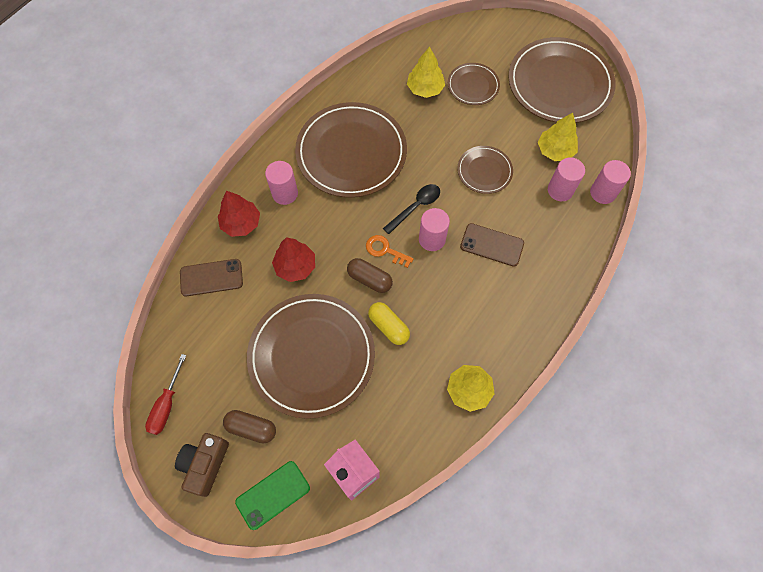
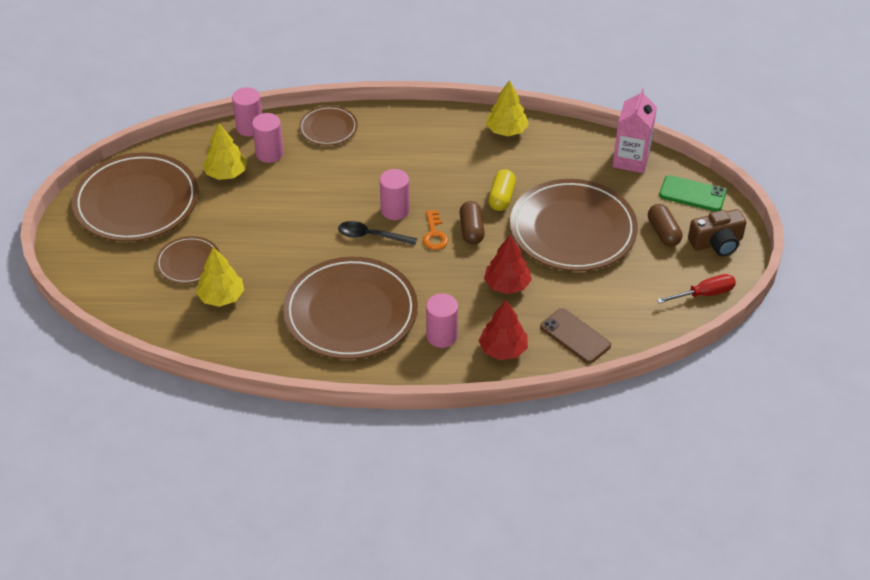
camera: 125 degrees left, 20 degrees down
brown plate [457,146,513,194] -> brown plate moved to [299,106,358,146]
brown phone [460,223,524,267] -> none

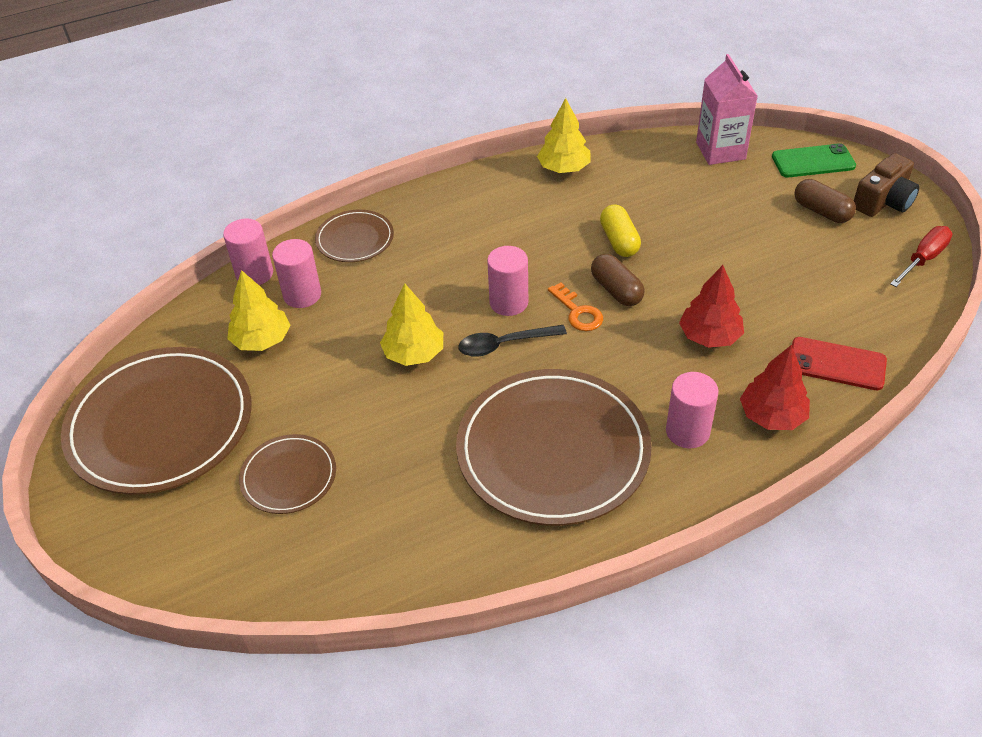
camera: 25 degrees left, 0 degrees up
yellow tree [196,247,244,307] -> yellow tree moved to [380,283,443,366]
brown plate [510,179,638,271] -> none
brown phone [540,308,611,364] -> red phone [792,337,887,390]

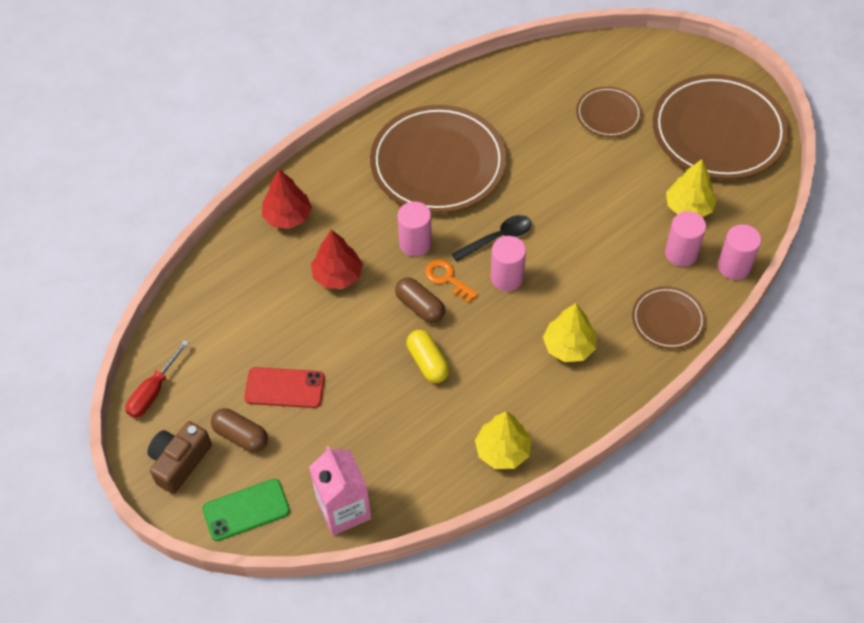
camera: 165 degrees right, 10 degrees up
yellow tree [380,283,443,366] -> yellow tree moved to [543,303,597,362]
pink cylinder [666,372,719,448] -> pink cylinder moved to [398,201,432,257]
red phone [792,337,887,390] -> red phone moved to [244,367,325,408]

